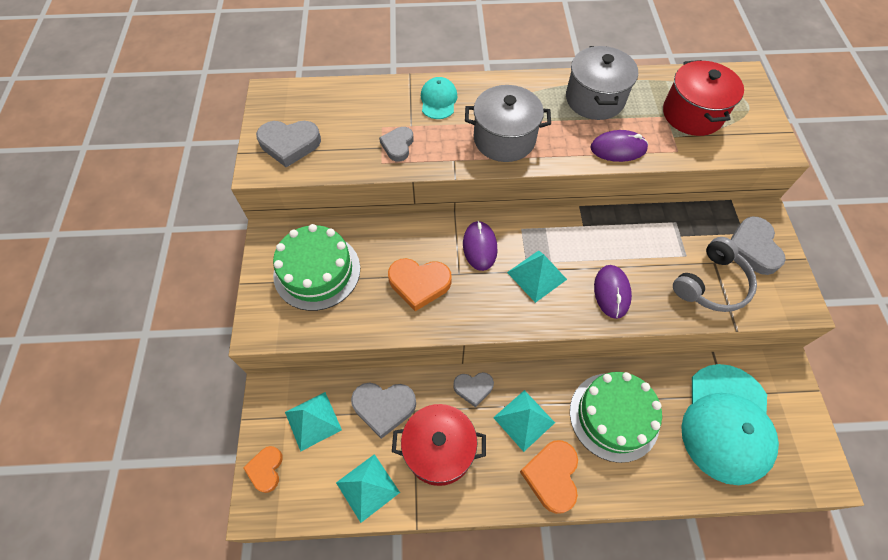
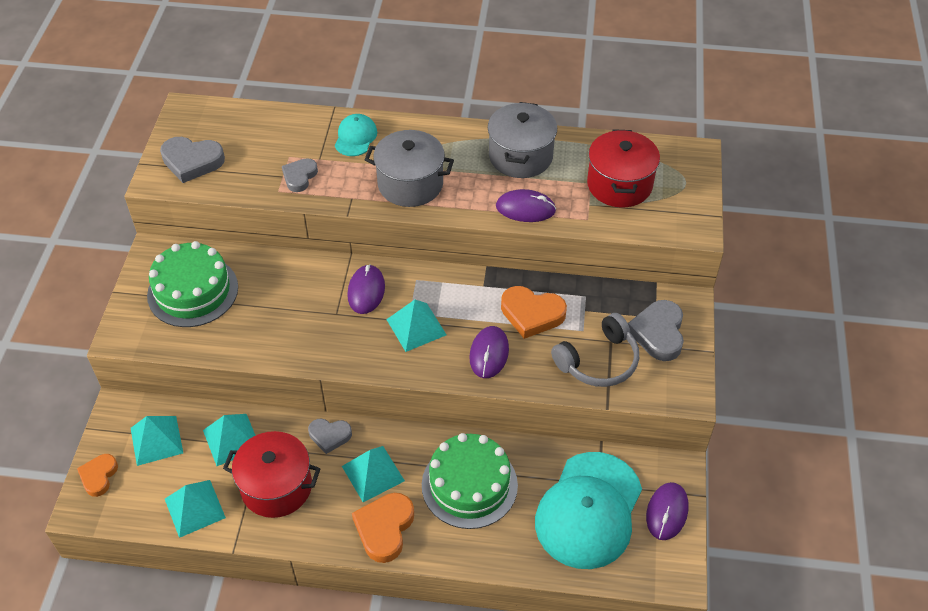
camera: 10 degrees right, 10 degrees down
grey heart [351,382,416,439] -> turquoise pyramid [203,414,256,466]
orange heart [388,258,452,311] -> orange heart moved to [501,286,567,339]
none -> purple mouse [646,482,688,540]

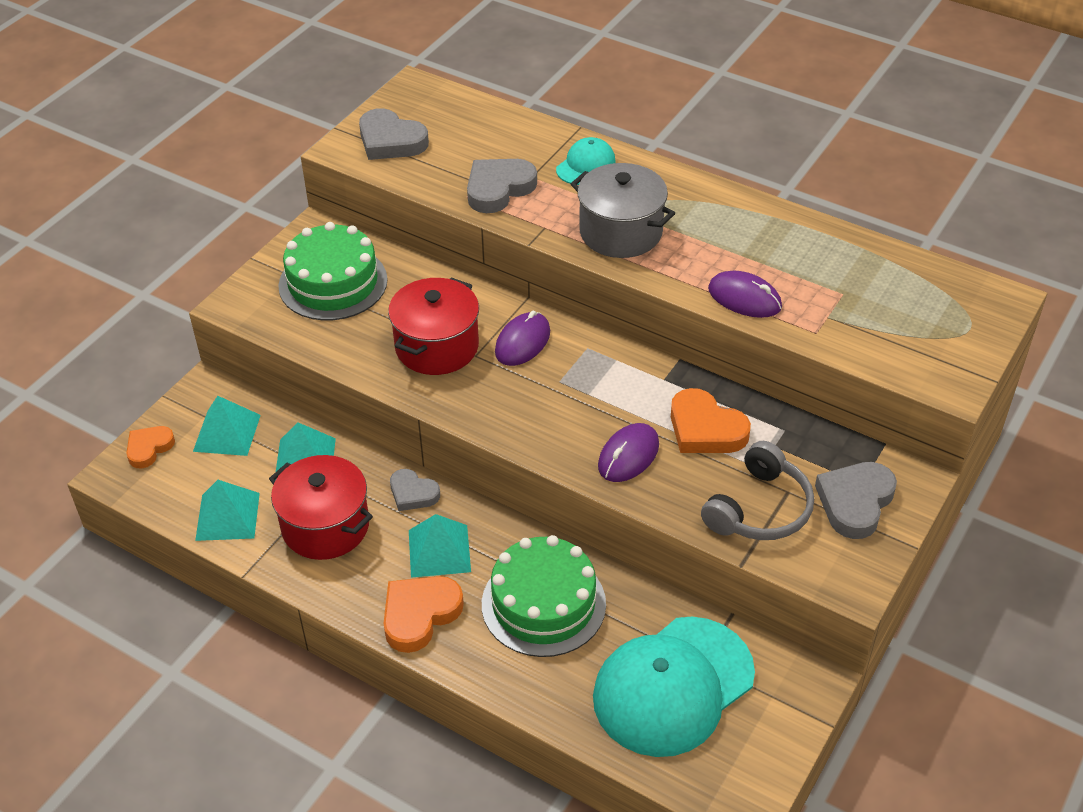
camera: 25 degrees right, 5 degrees down
grey heart [282,158,318,192] -> grey heart [467,159,537,213], size x1.56
turquoise pyramid [386,300,447,352] -> none
grey pot [488,102,557,178] -> none
grey headphones [551,313,639,387] -> grey headphones turned 45 degrees counterclockwise [701,441,814,540]
red pot [587,129,660,208] -> red pot moved to [388,277,479,375]
purple mouse [646,482,688,540] -> none

